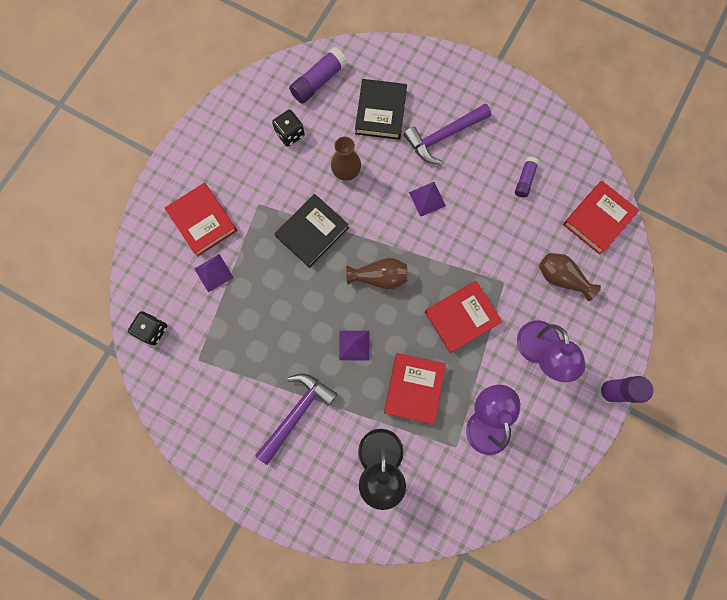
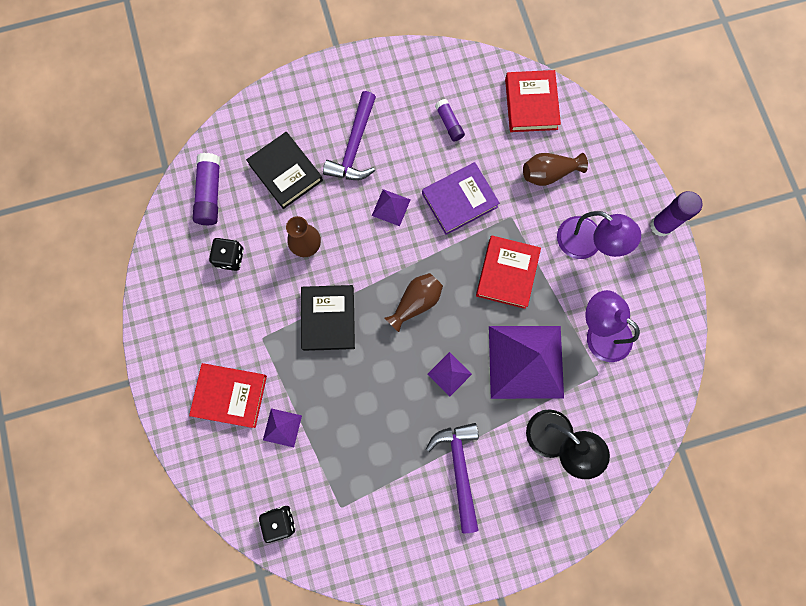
camera: 45 degrees left, 0 degrees up
red book [384,353,446,424] -> purple pyramid [489,326,564,399]
none -> purple book [422,162,500,235]

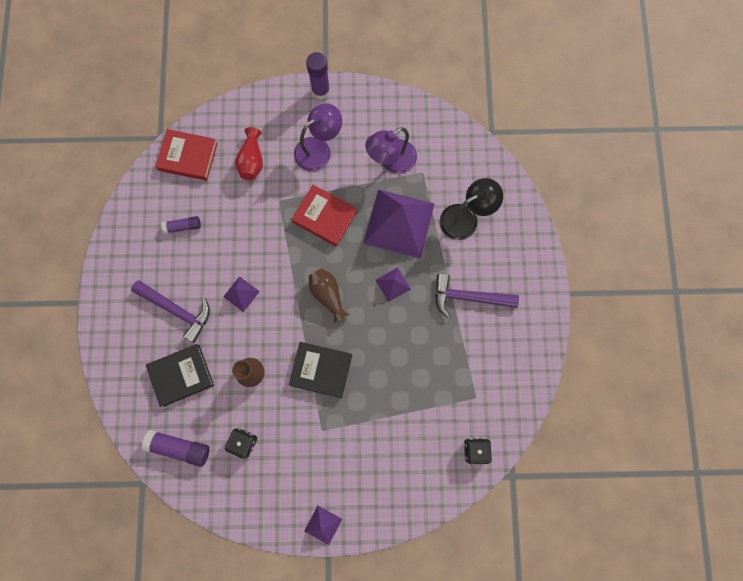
camera: 75 degrees left, 0 degrees up
red book [189,363,267,428] -> none
purple pyramid [263,408,302,447] -> purple pyramid moved to [304,505,342,545]
purple book [422,162,500,235] -> none
brown vase [523,153,588,186] -> red vase [235,127,263,180]

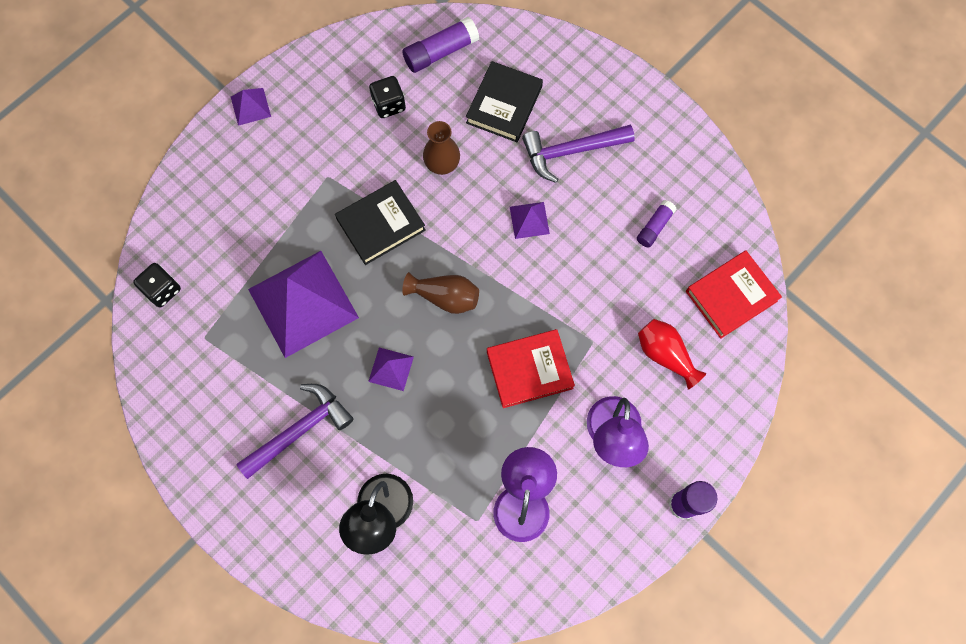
camera: 135 degrees right, 5 degrees down
purple pyramid [363,189,434,258] -> purple pyramid moved to [248,251,359,358]

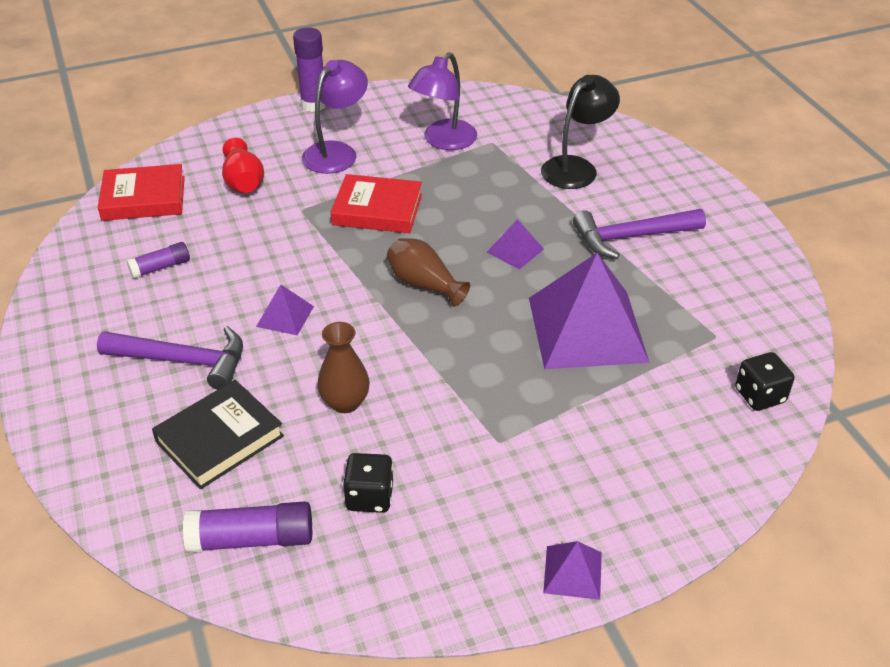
camera: 155 degrees left, 30 degrees down
black book [335,180,426,265] -> none

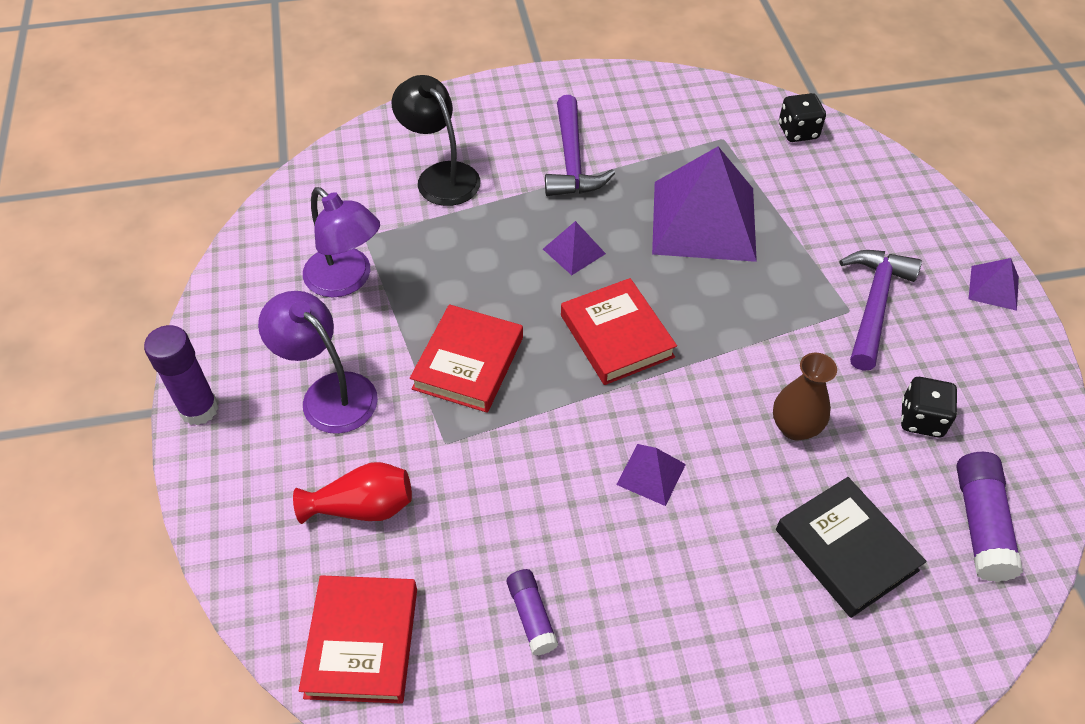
camera: 80 degrees left, 10 degrees up
purple hammer [97,326,243,390] -> purple hammer moved to [839,250,922,371]
brown vase [387,238,470,307] -> red book [561,278,677,385]

